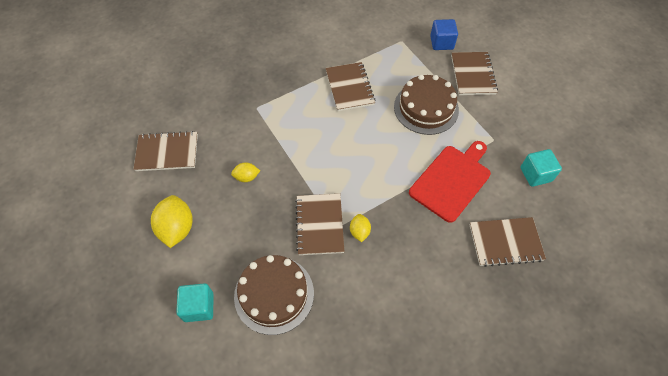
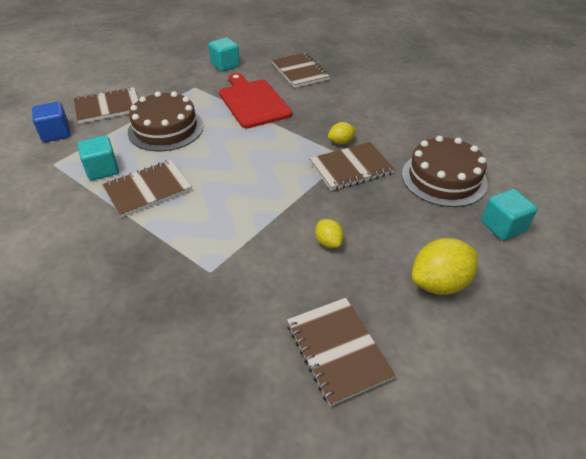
camera: 110 degrees left, 15 degrees down
red cutting board [409,141,491,223] -> red cutting board turned 45 degrees clockwise [219,73,292,128]
none -> turquoise cube [78,136,119,180]

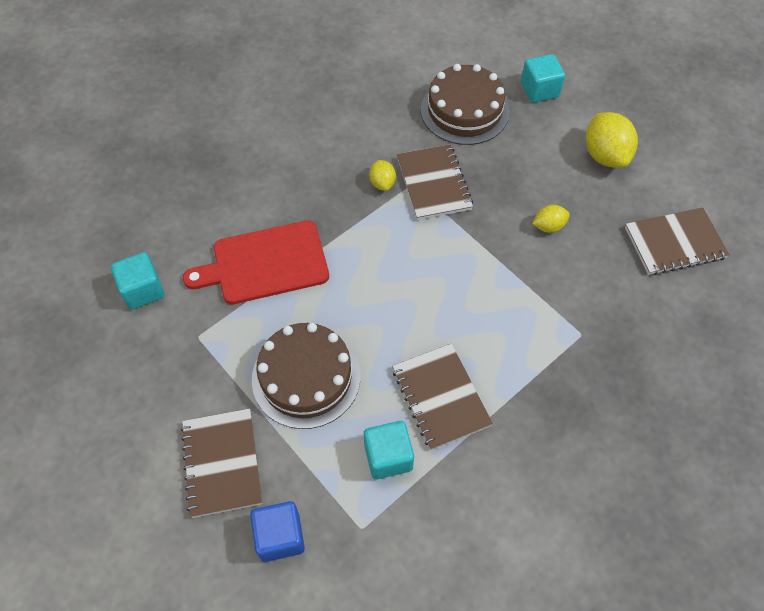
camera: 80 degrees left, 15 degrees up
brown notebook [272,52,330,88] -> none

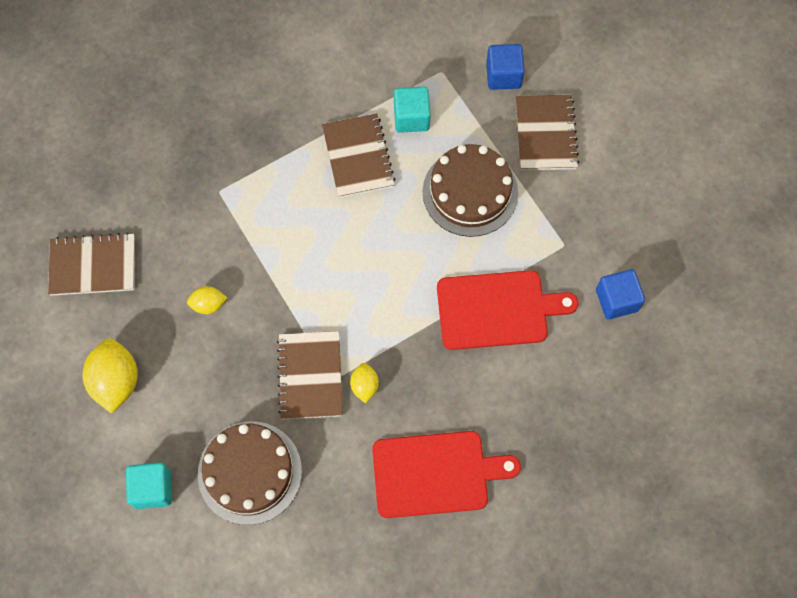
camera: 170 degrees left, 10 degrees up
turquoise cube [111,252,164,309] -> blue cube [596,269,645,319]
none -> red cutting board [372,431,521,518]

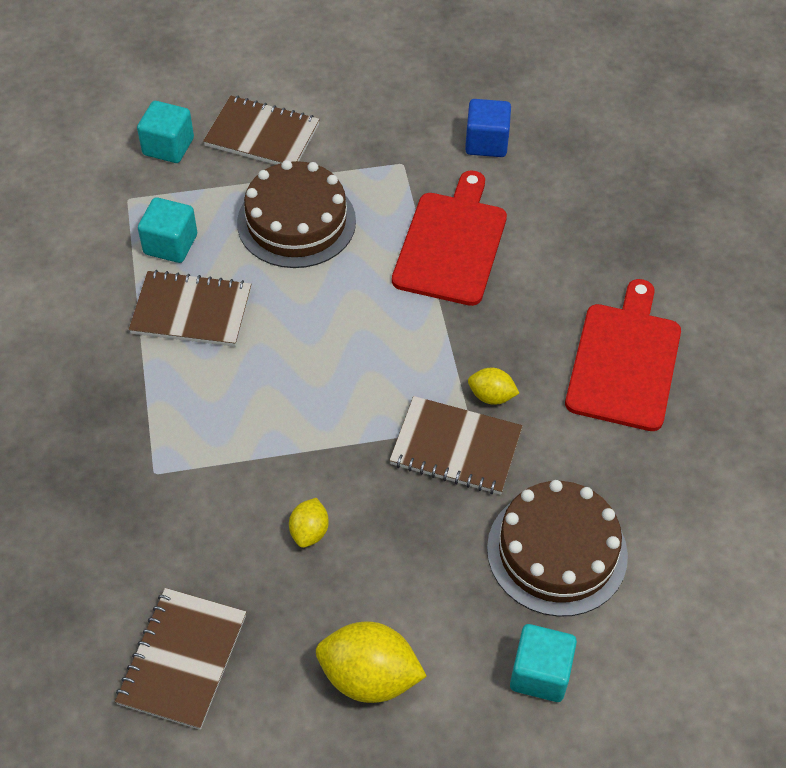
camera: 70 degrees left, 15 degrees down
blue cube [486,44,525,90] -> turquoise cube [137,101,194,163]

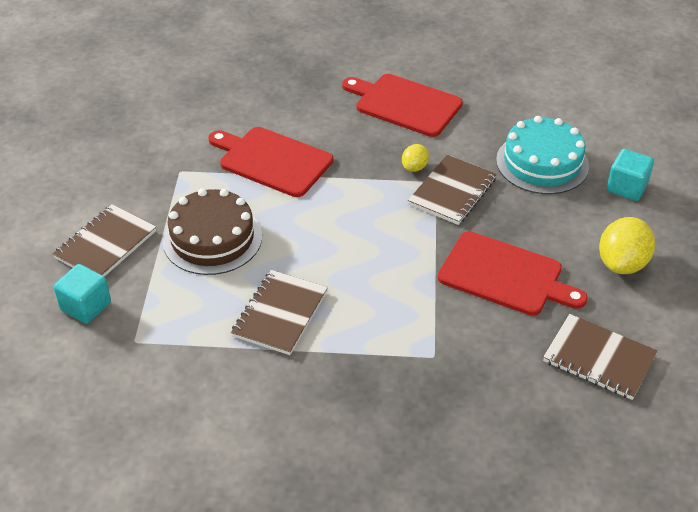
camera: 75 degrees left, 10 degrees down
turquoise cube [138,197,197,263] -> none
yellow lemon [289,498,329,548] -> red cutting board [438,231,587,316]
blue cube [465,99,511,157] -> none
brown cake [487,480,628,617] -> turquoise cake [496,116,589,194]

